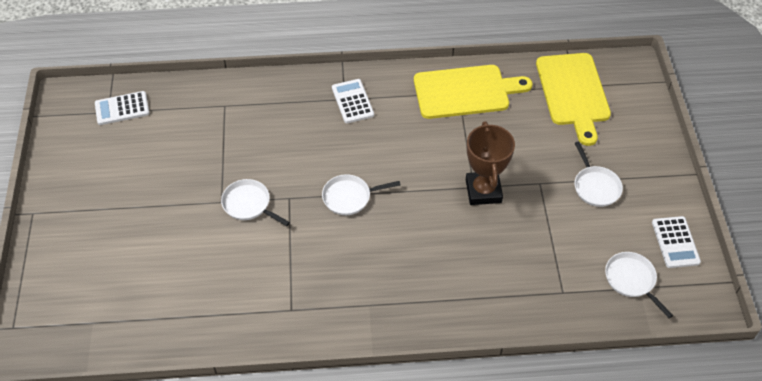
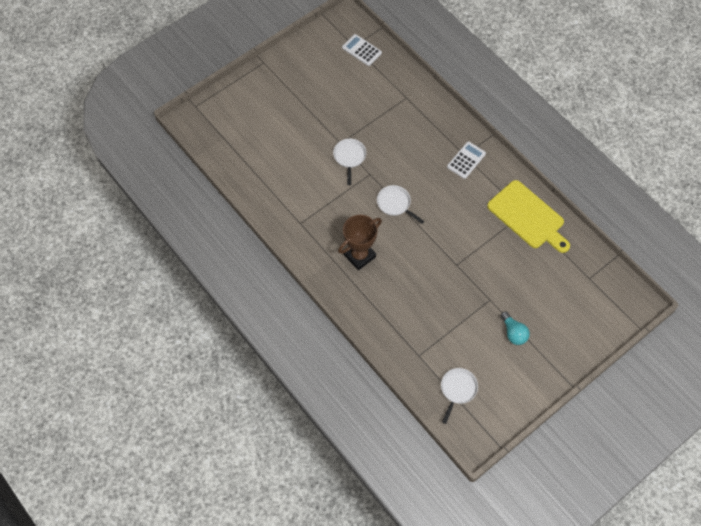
camera: 55 degrees right, 10 degrees up
brown trophy [466,122,515,205] -> brown trophy moved to [338,215,382,270]
yellow cutting board [536,53,611,146] -> none
white pan [575,142,623,207] -> turquoise light bulb [500,311,530,345]
white calculator [652,216,701,268] -> none

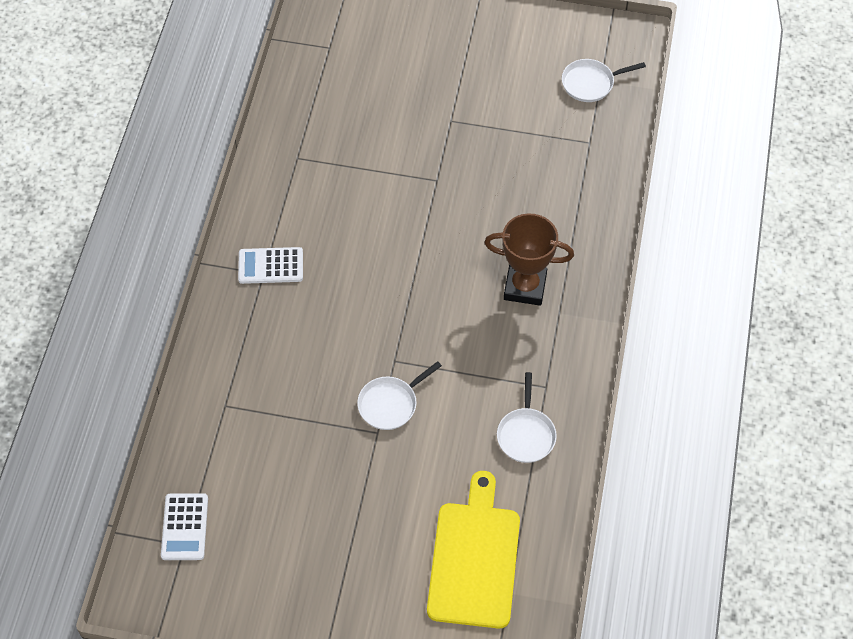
camera: 130 degrees left, 5 degrees down
white pan [377,185,425,224] -> white pan moved to [497,372,557,463]
yellow cutting board [487,180,570,253] -> yellow cutting board moved to [427,471,520,629]
turquoise light bulb [500,311,530,345] -> none

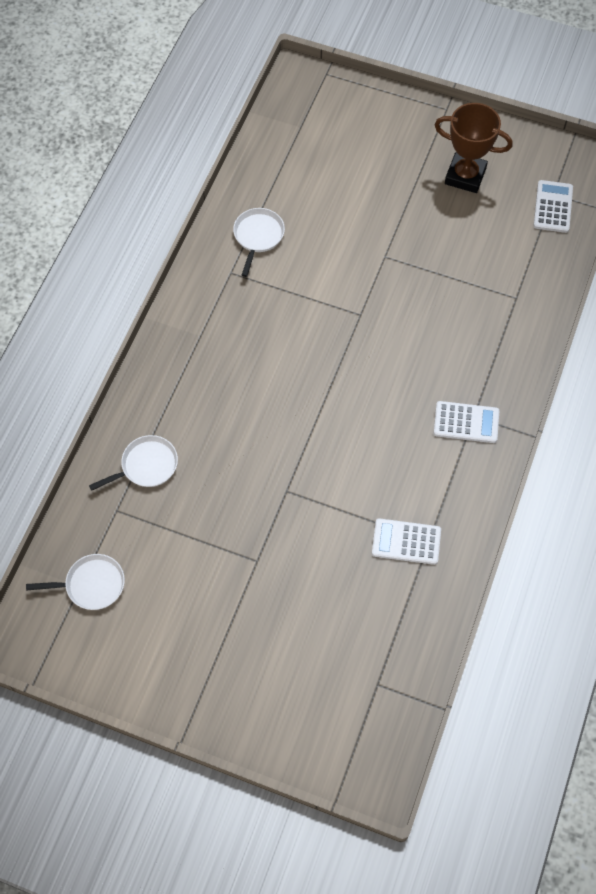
camera: 170 degrees left, 5 degrees up
white pan [357,361,442,430] -> white pan moved to [89,435,178,491]
yellow cutting board [427,471,520,629] -> none
brown trophy [484,213,574,306] -> brown trophy moved to [435,103,513,193]
none -> white calculator [372,518,441,565]

